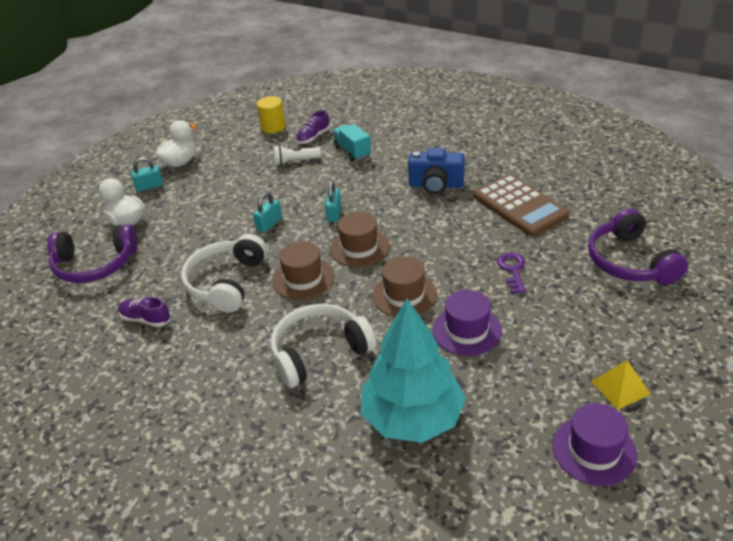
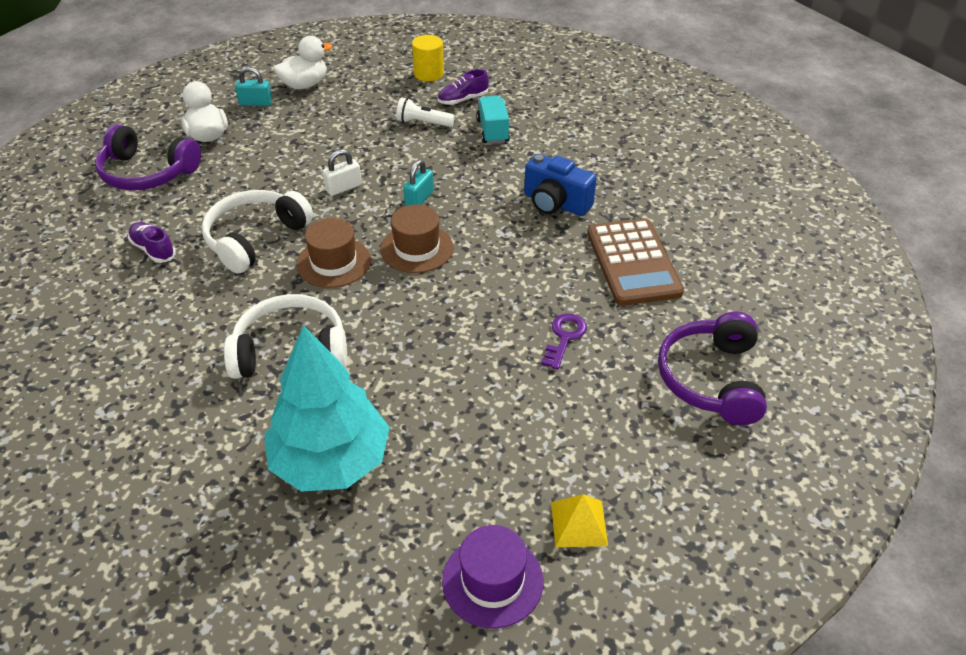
camera: 20 degrees right, 5 degrees up
turquoise padlock [253,192,282,233] -> white padlock [323,149,362,196]
brown hat [372,256,437,317] -> none
purple hat [433,290,502,356] -> none

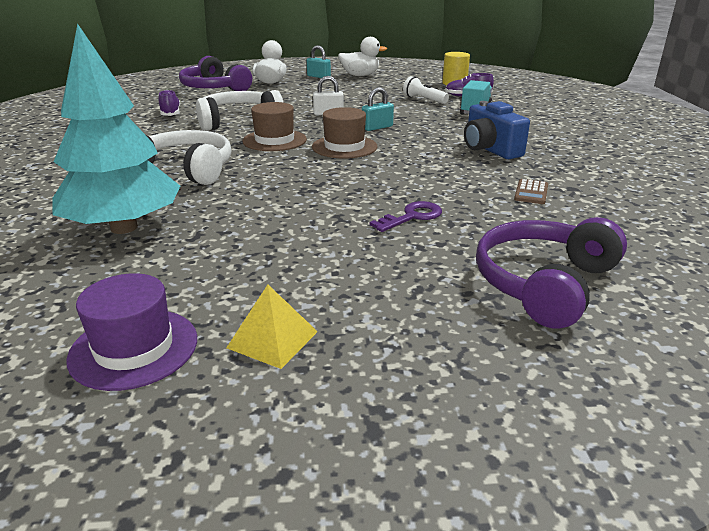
camera: 30 degrees right, 15 degrees down
brown calculator [587,218,684,306] -> brown calculator [514,179,548,204], size x0.41

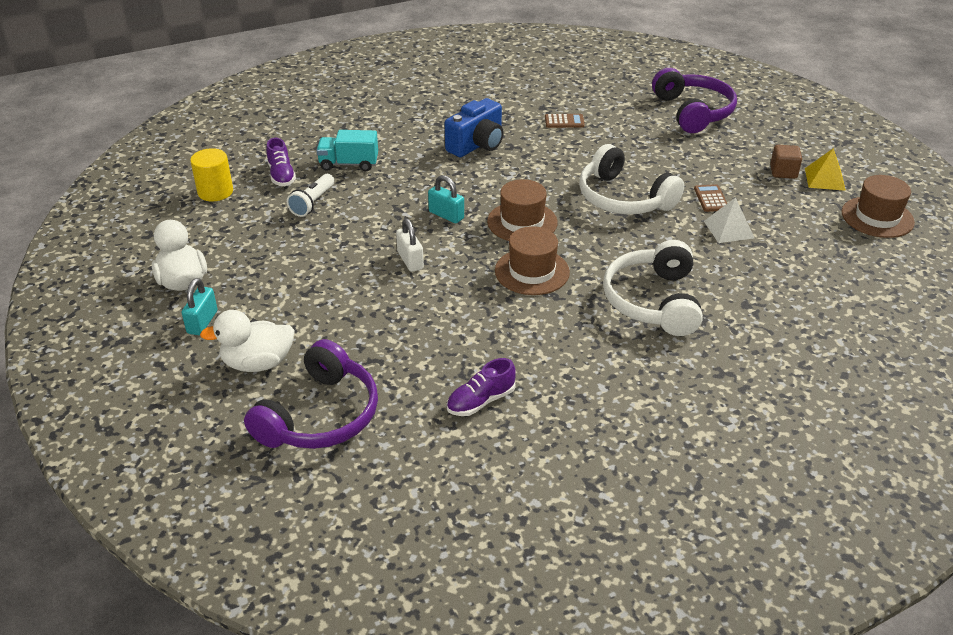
camera: 110 degrees left, 10 degrees up
turquoise tree [52,23,180,234] -> none
purple hat [67,273,197,391] -> brown hat [842,175,915,238]
white headphones [196,90,284,131] -> white headphones moved to [579,144,684,215]
purple key [370,201,442,232] -> none
purple headphones [476,217,627,329] -> purple headphones turned 120 degrees counterclockwise [652,68,737,133]
none -> brown calculator [694,184,727,212]
none -> white pyramid [704,197,754,243]
none -> brown cube [770,145,802,179]

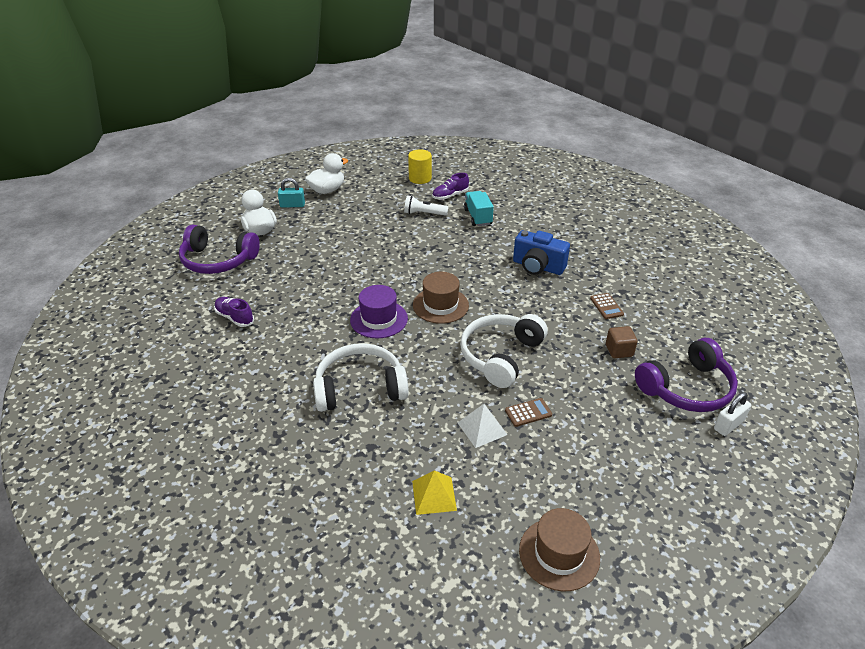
camera: 75 degrees right, 0 degrees up
white padlock [396,218,424,272] -> white padlock moved to [714,392,751,436]
turquoise padlock [428,175,464,223] -> none
brown hat [495,226,570,295] -> purple hat [350,285,408,338]
brown cube [770,145,802,179] -> brown cube moved to [606,326,638,358]
yellow pyramid [805,148,846,191] -> yellow pyramid moved to [412,471,457,515]

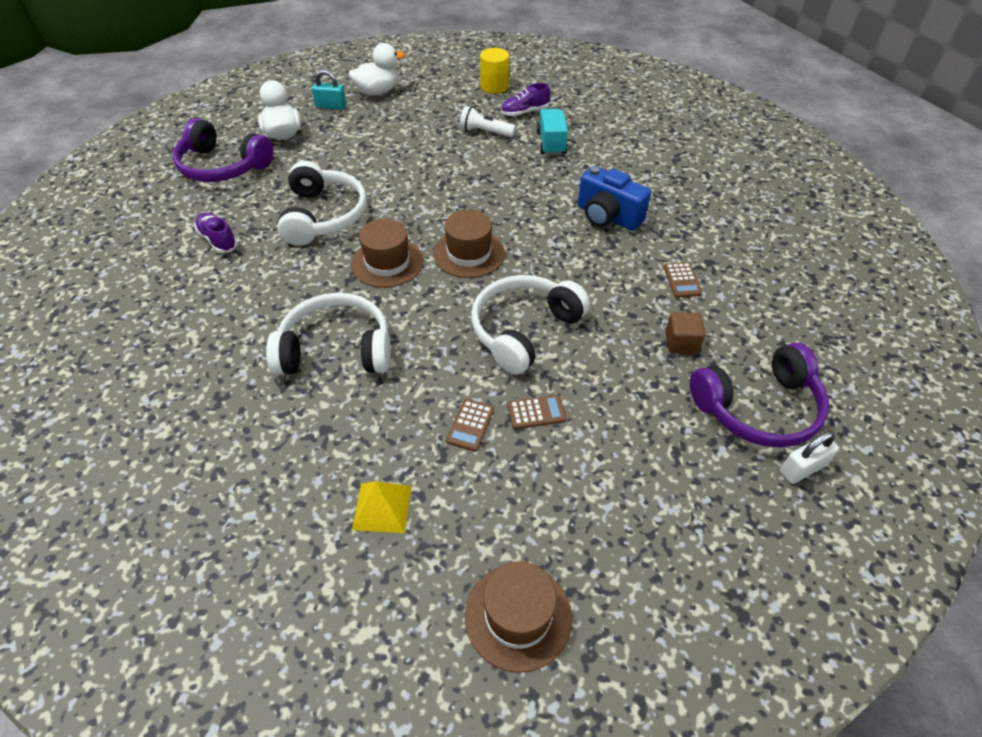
camera: 10 degrees right, 10 degrees up
purple hat [350,285,408,338] -> brown hat [351,219,424,288]
white pyramid [458,404,507,448] -> brown calculator [446,399,494,452]
none -> white headphones [277,161,367,246]

